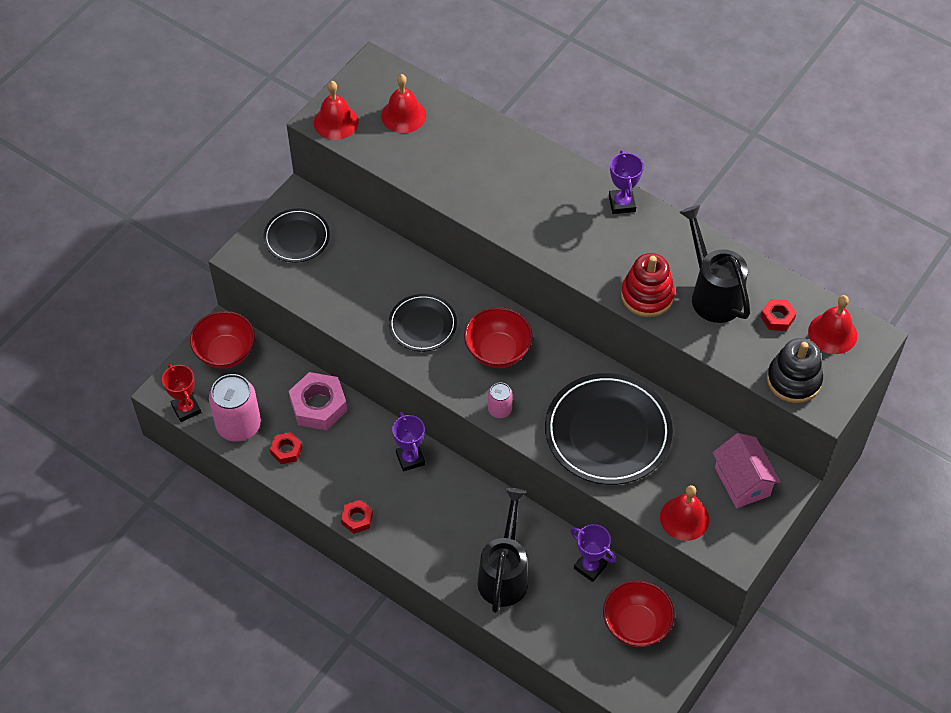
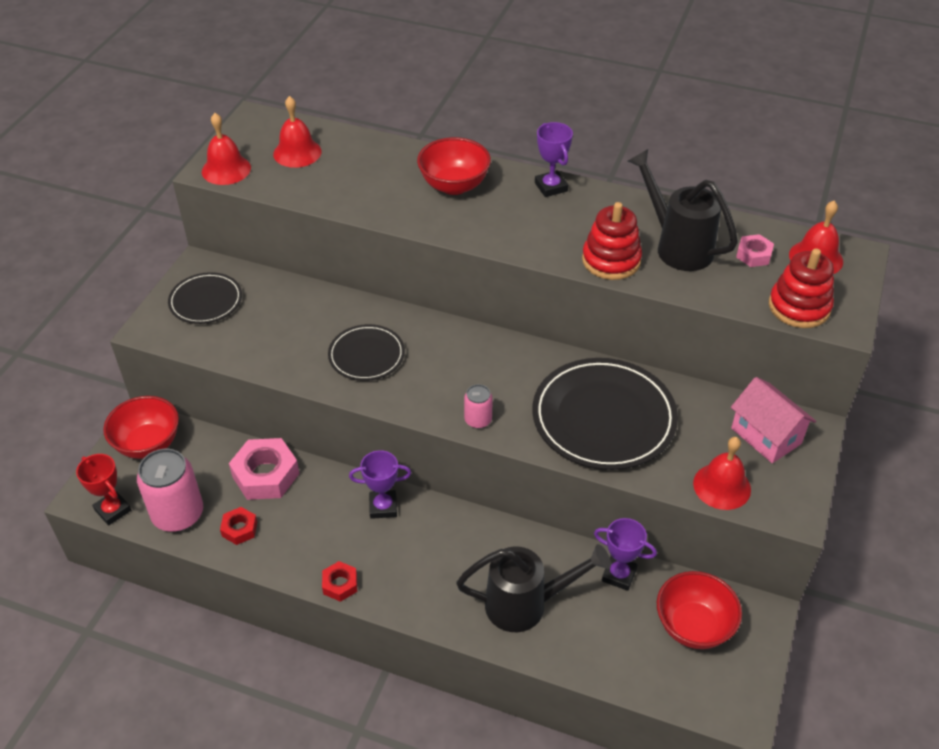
camera: 15 degrees left, 10 degrees down
purple trophy [392,412,425,472] -> purple trophy turned 60 degrees counterclockwise [349,450,411,519]
red bowl [464,307,533,368] -> red bowl moved to [417,137,491,195]
black watering can [477,488,528,613] -> black watering can turned 90 degrees clockwise [456,544,611,632]
red nut [761,299,796,331] -> pink nut [736,234,774,267]
black stacking toy [767,338,823,403] -> red stacking toy [769,248,834,328]

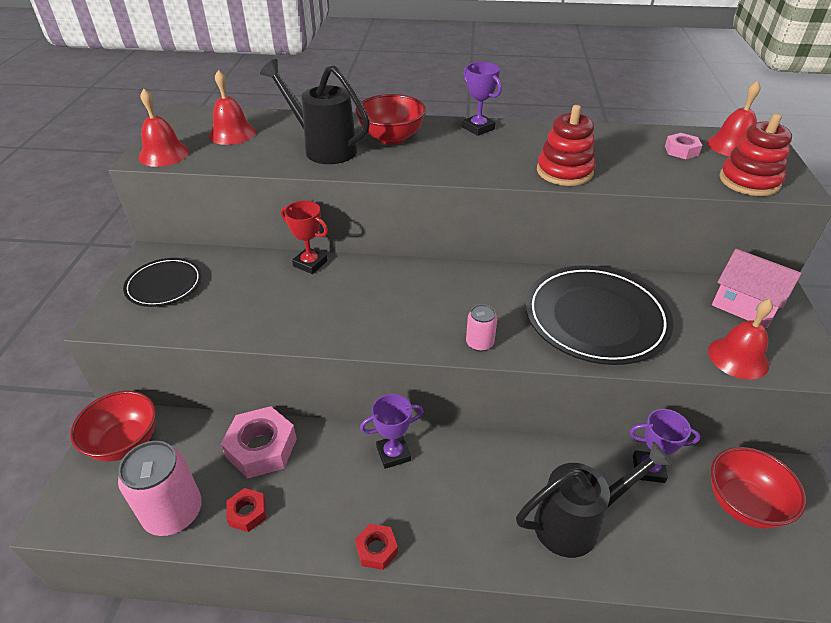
camera: 15 degrees left, 5 degrees down
red trophy [76,454,131,526] -> red trophy moved to [281,201,328,274]
black plate [328,324,405,381] -> none
black watering can [628,149,738,271] -> black watering can moved to [260,59,370,164]

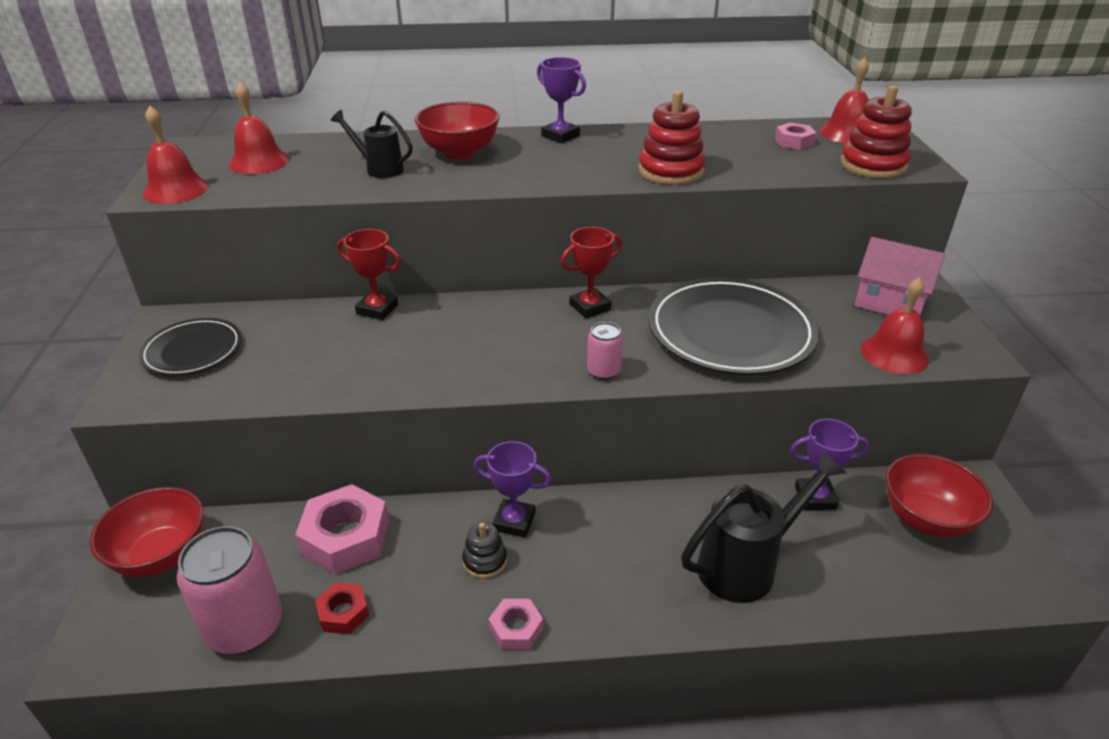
camera: 10 degrees left, 5 degrees down
black watering can [260,59,370,164] -> black watering can [331,110,413,178], size x0.58
red nut [355,524,398,570] -> pink nut [489,599,543,650]
purple trophy [360,394,423,469] -> purple trophy turned 45 degrees clockwise [474,441,552,538]
none -> black stacking toy [462,522,507,578]
none -> red trophy [561,227,622,318]

